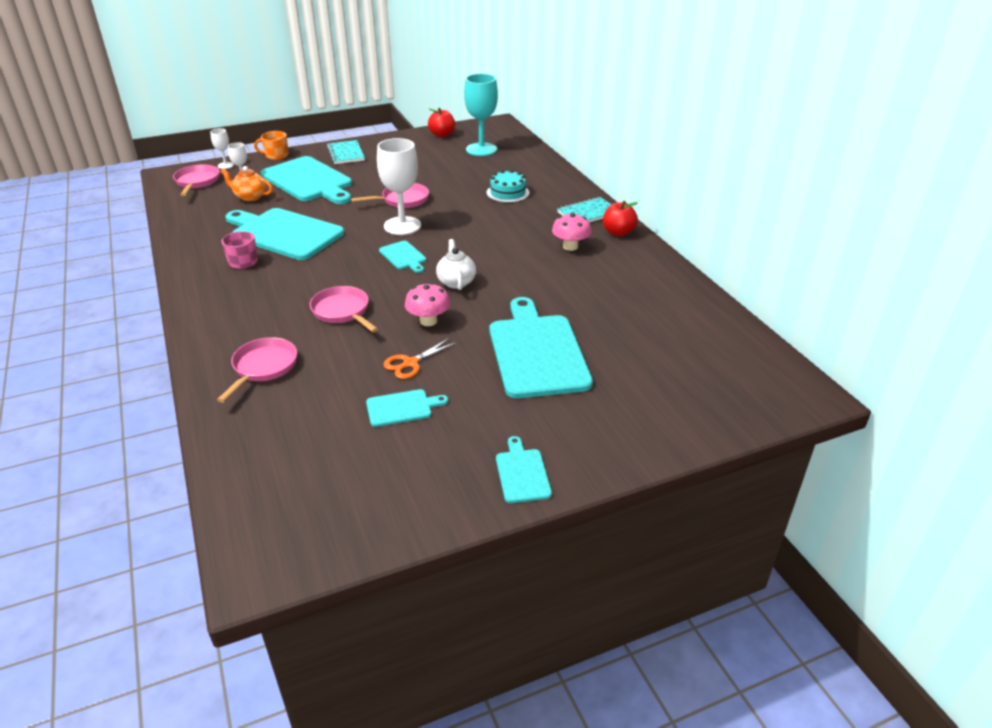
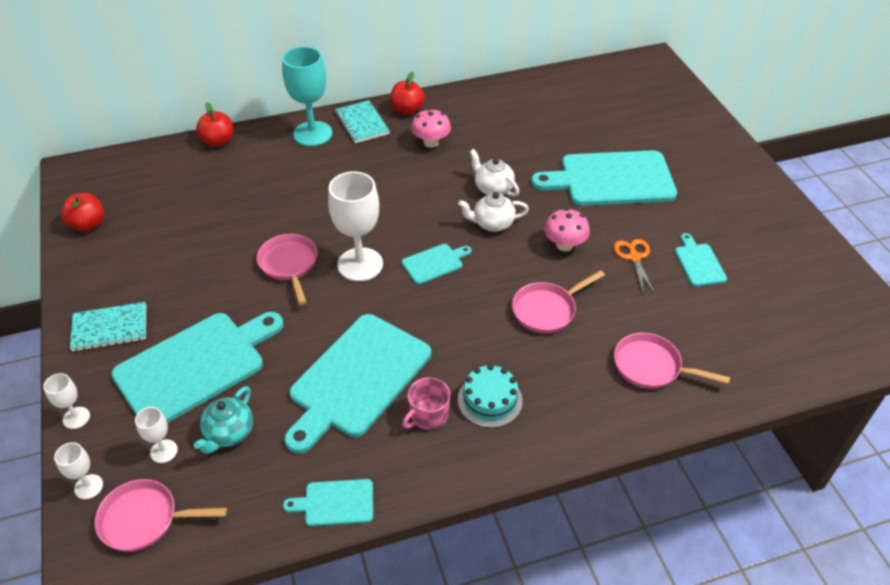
camera: 85 degrees left, 10 degrees up
orange teapot [221,166,273,201] -> turquoise teapot [194,386,253,454]
orange mug [254,131,289,160] -> white goblet [43,373,90,429]
orange scissors [383,338,457,379] -> orange scissors turned 150 degrees counterclockwise [613,239,655,294]
turquoise goblet [464,74,498,156] -> turquoise goblet moved to [282,46,332,146]
turquoise cake [487,170,529,203] -> turquoise cake moved to [458,364,523,428]
turquoise cutting board [496,436,552,503] -> turquoise cutting board moved to [283,479,373,526]
none -> red apple [196,102,233,147]
none -> white teapot [470,149,519,197]

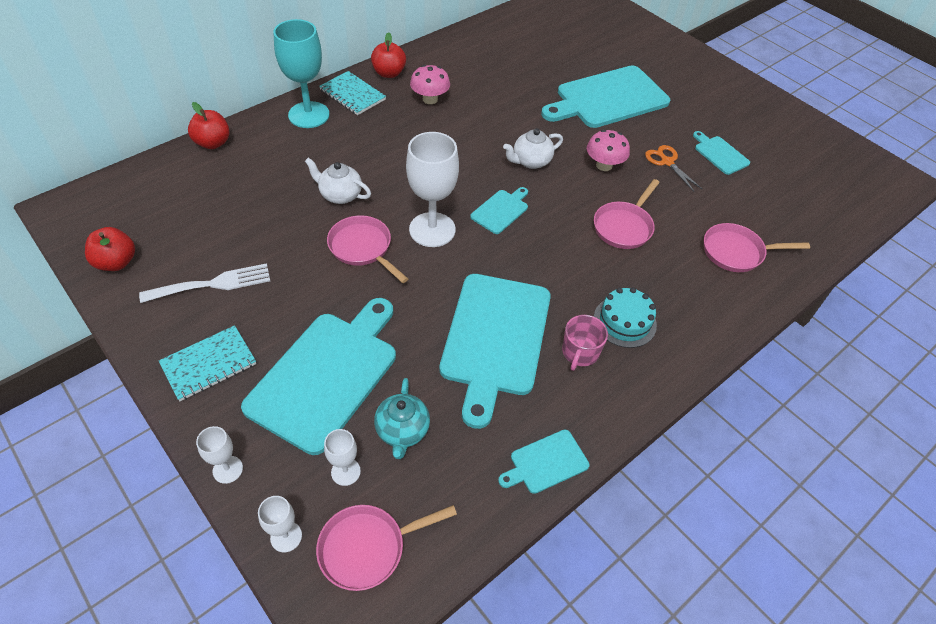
camera: 25 degrees left, 5 degrees up
white teapot [470,149,519,197] -> white teapot moved to [305,158,371,204]
none -> white fork [139,263,270,303]

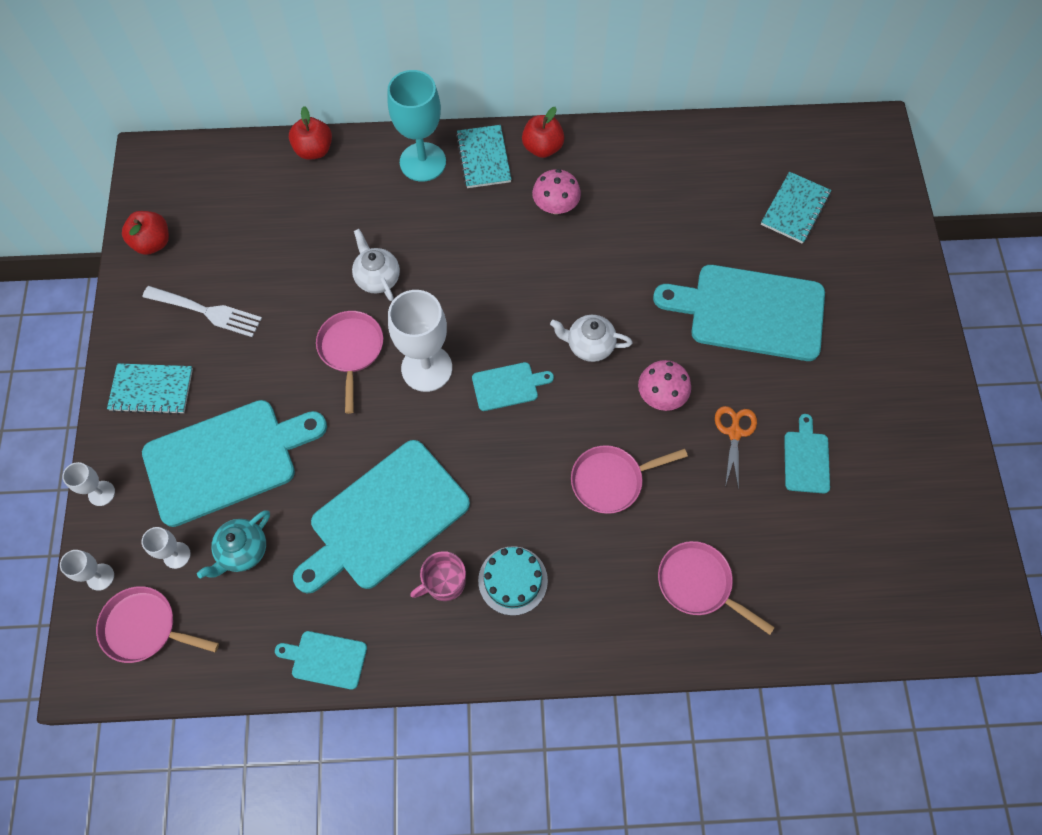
camera: 40 degrees right, 15 degrees up
none -> turquoise notebook [761,172,831,244]

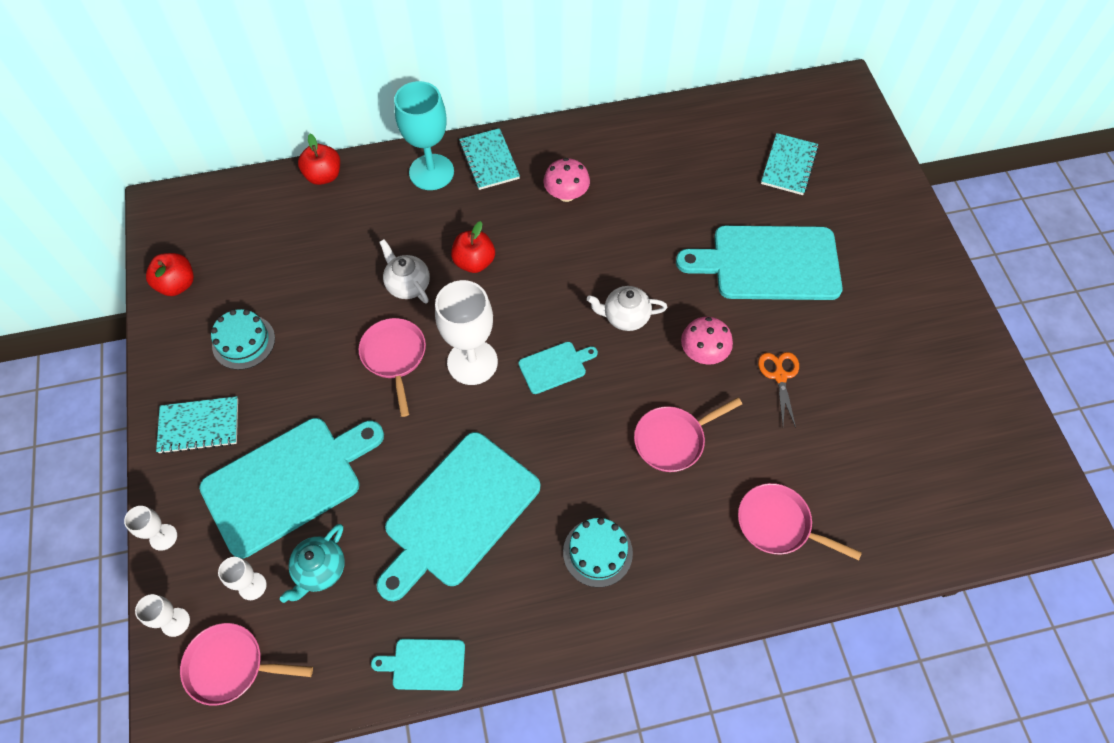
camera: 10 degrees left, 5 degrees down
white fork [143,286,262,337] -> turquoise cake [211,309,275,370]
pink mug [410,551,466,601] -> none
red apple [522,107,565,158] -> red apple moved to [451,221,495,273]
turquoise cutting board [784,414,830,493] -> none

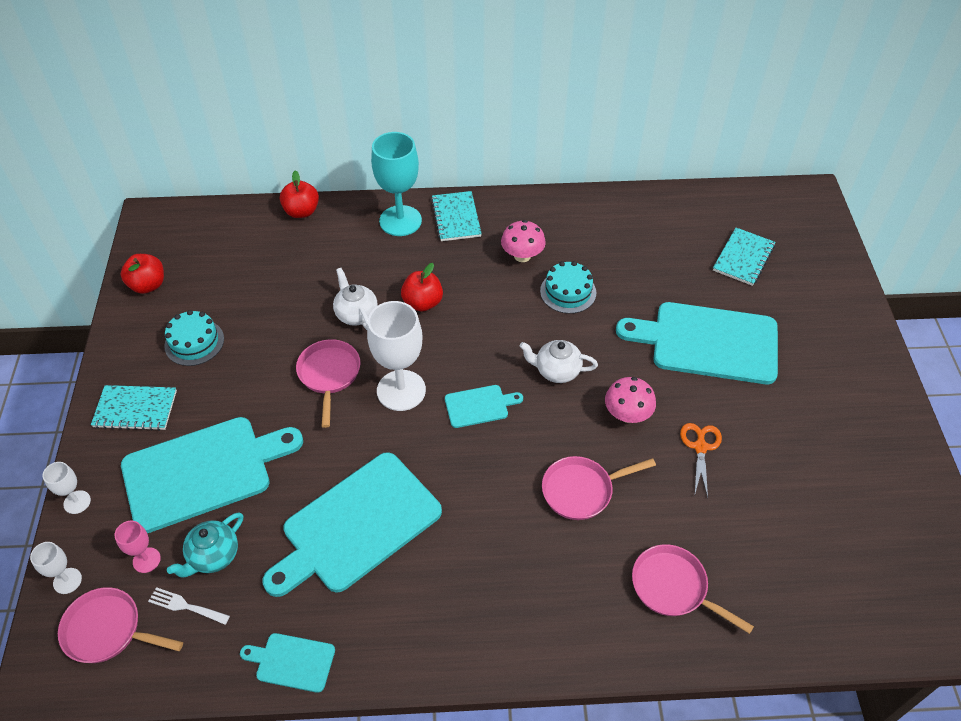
camera: 10 degrees right, 10 degrees down
white goblet [218,557,267,600] -> pink goblet [115,521,161,573]
turquoise cake [563,518,633,587] -> turquoise cake moved to [540,261,596,314]
none -> white fork [148,587,230,625]

